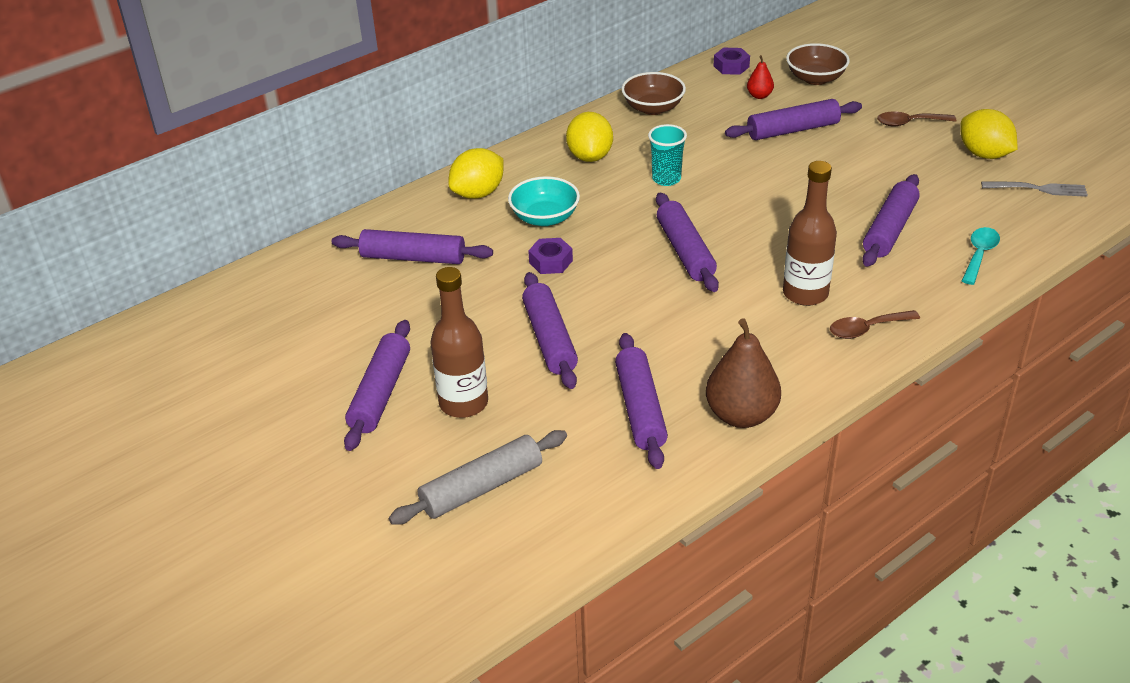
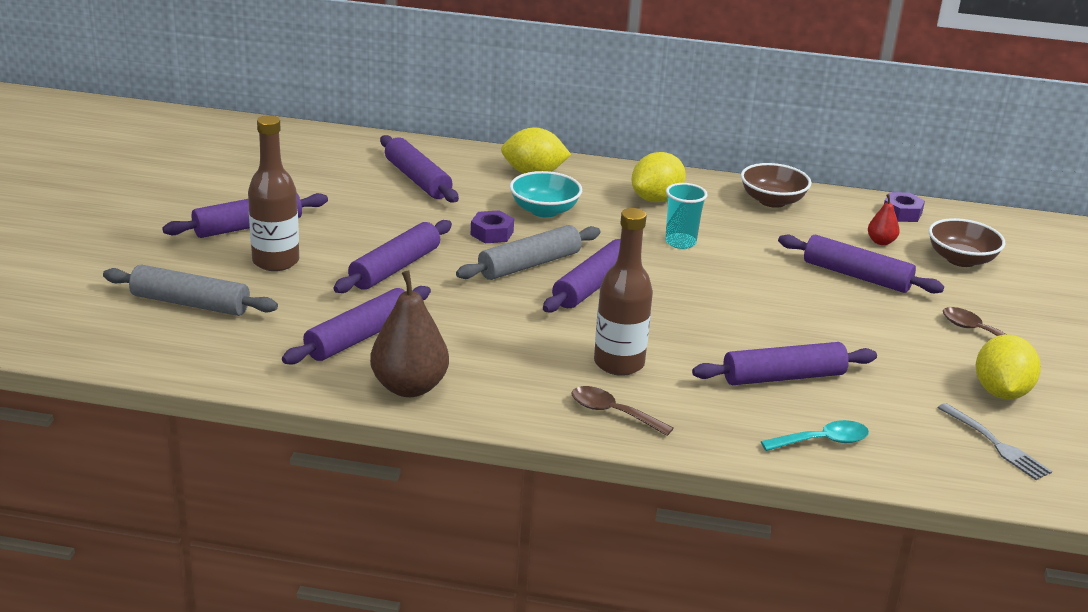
camera: 45 degrees right, 10 degrees down
none -> grey rolling pin [456,225,600,280]

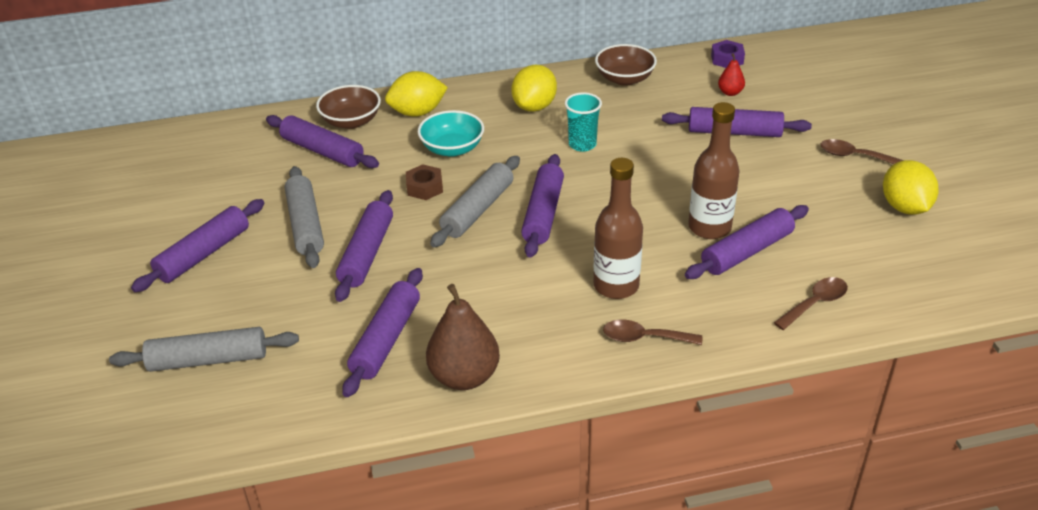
camera: 20 degrees left, 10 degrees up
brown bottle [248,115,299,271] -> brown bottle moved to [688,102,740,239]
purple nut [471,210,514,243] -> brown nut [406,164,443,200]
turquoise spoon [761,420,869,451] -> brown spoon [774,277,848,330]
brown bowl [929,218,1005,267] -> brown bowl moved to [316,85,381,129]
grey fork [937,403,1052,480] -> none
none -> grey rolling pin [285,166,324,268]

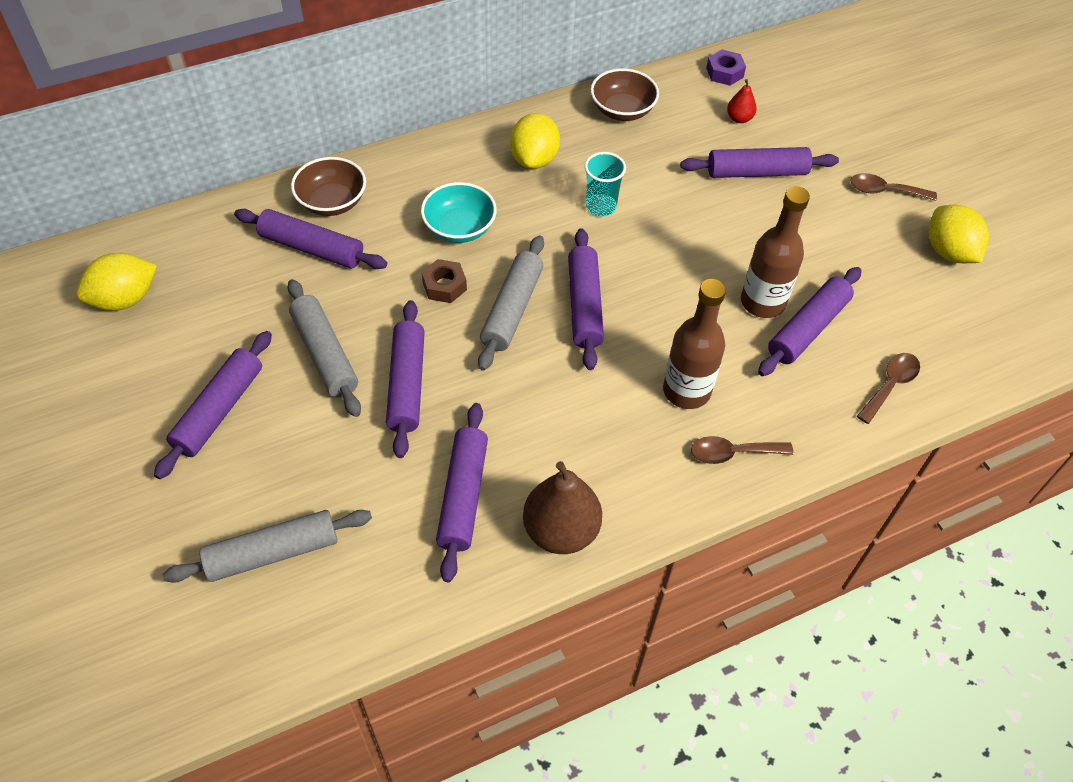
camera: 15 degrees left, 15 degrees up
yellow lemon [385,71,448,117] -> yellow lemon moved to [76,253,157,311]

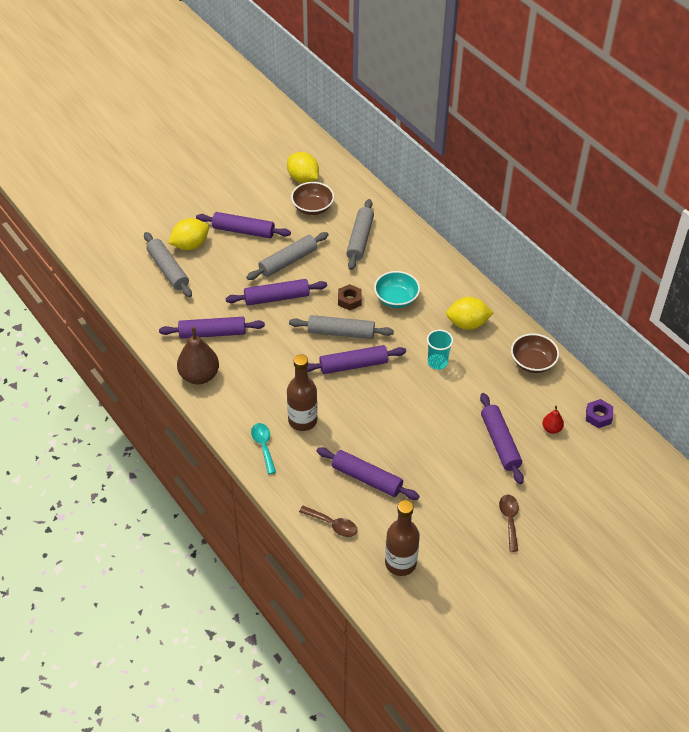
camera: 80 degrees right, 5 degrees down
purple rolling pin [234,209,387,269] -> grey rolling pin [346,199,374,270]
brown bowl [291,157,366,216] -> brown bowl moved to [291,182,334,215]
brown spoon [691,436,793,464] -> turquoise spoon [251,423,276,474]
brown bottle [741,186,810,318] -> brown bottle moved to [385,500,420,576]
yellow lemon [929,205,989,263] -> yellow lemon moved to [168,218,209,250]

